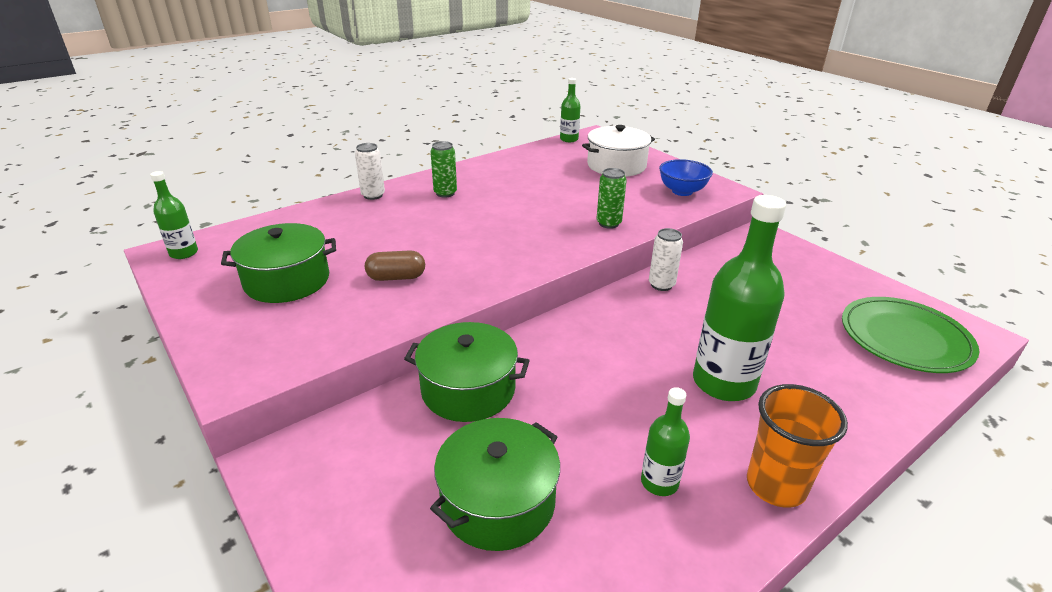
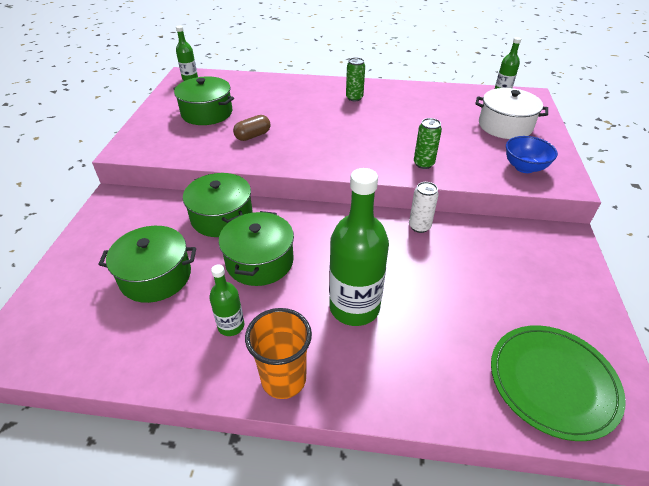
camera: 45 degrees right, 10 degrees up
white can [355,143,385,200] -> none
brown capsule [365,250,425,281] -> brown capsule turned 75 degrees counterclockwise [233,115,271,141]
none -> green pot [219,211,294,286]

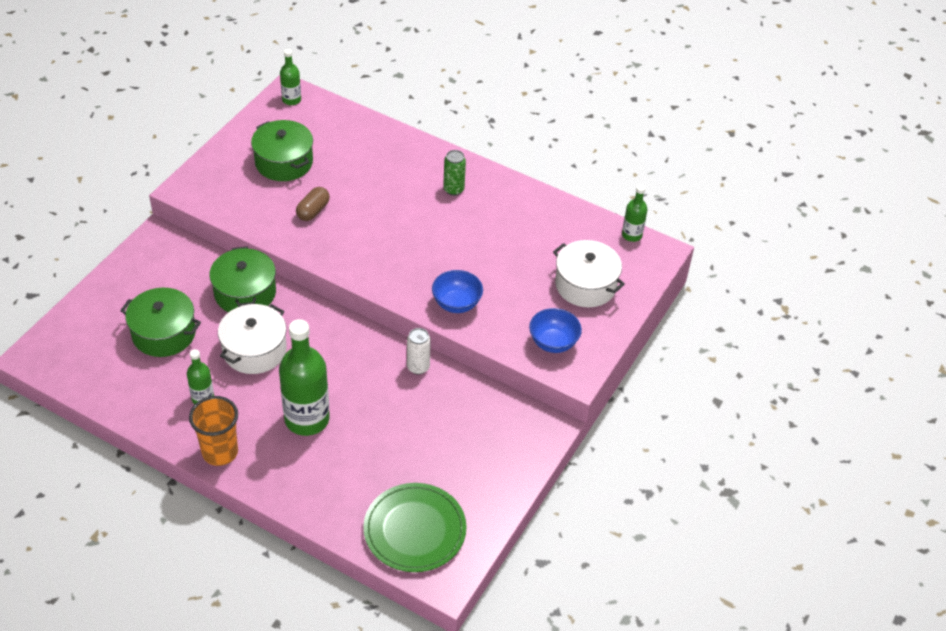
camera: 20 degrees right, 5 degrees up
green pot [219,211,294,286] -> white pot [218,304,287,374]
brown capsule [233,115,271,141] -> brown capsule turned 45 degrees counterclockwise [296,187,330,221]
green can [414,118,442,169] -> blue bowl [432,270,483,313]

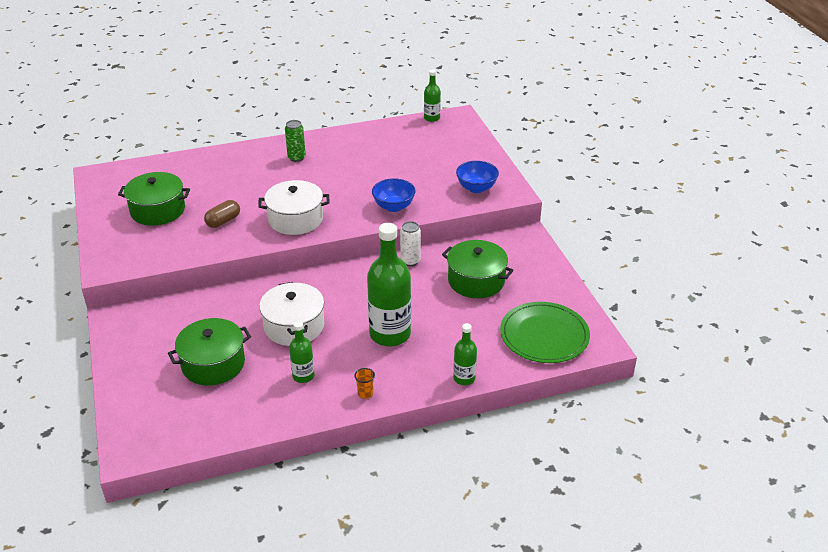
camera: 45 degrees left, 10 degrees down
orange cup [189,396,238,466] -> orange cup [354,368,375,399], size x0.44
green pot [209,246,276,312] -> green pot moved to [442,240,514,298]
green bottle [280,49,301,105] -> green bottle moved to [453,323,477,385]
brown capsule [296,187,330,221] -> brown capsule turned 60 degrees clockwise [204,200,240,228]
white pot [553,240,625,307] -> white pot moved to [258,180,330,235]

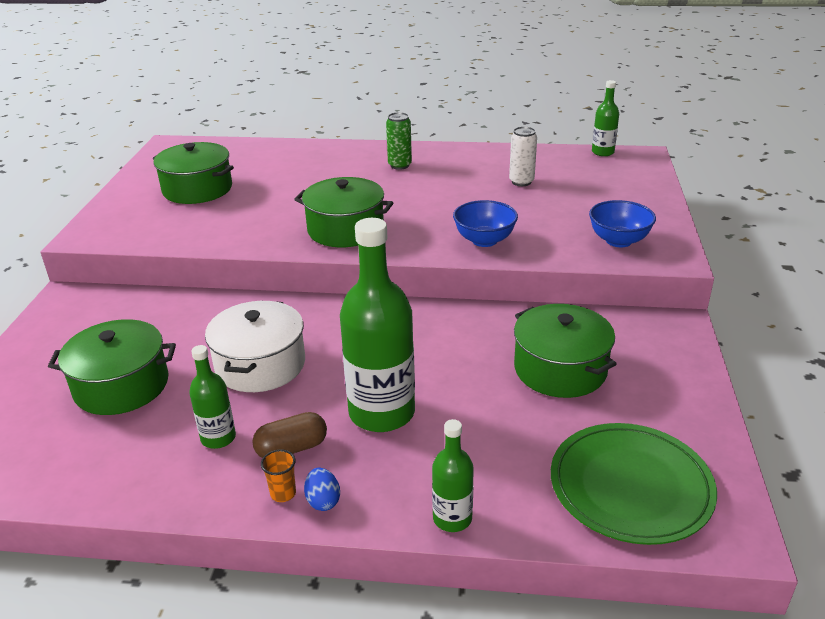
camera: 25 degrees right, 5 degrees down
brown capsule [204,200,240,228] -> brown capsule moved to [252,412,327,458]
white pot [258,180,330,235] -> green pot [294,177,393,247]
white can [400,221,421,266] -> white can moved to [509,126,537,186]
none -> blue egg [304,468,340,511]

